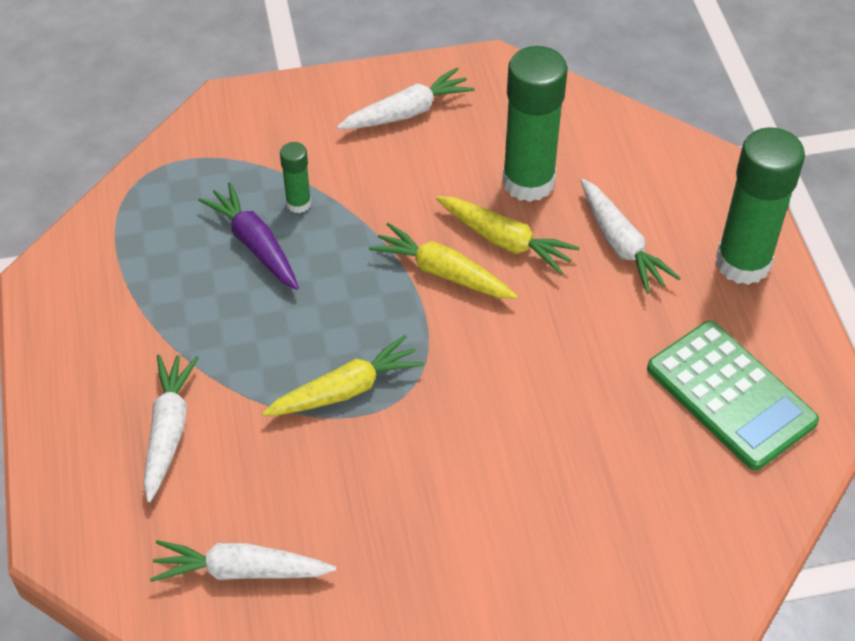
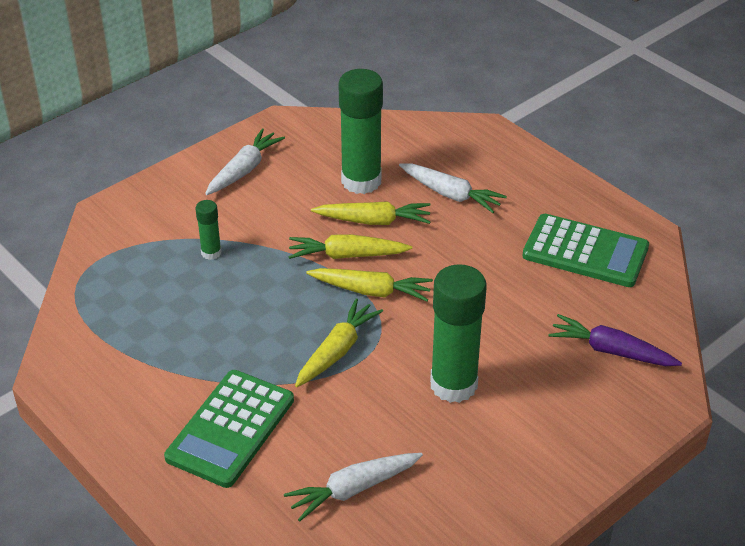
camera: 30 degrees left, 10 degrees down
white carrot [143,355,199,502] -> green calculator [164,370,294,488]
purple carrot [198,182,299,290] -> purple carrot moved to [548,314,682,366]
green glue stick [716,127,805,285] -> green glue stick moved to [430,264,487,403]
none -> yellow carrot [306,268,433,302]

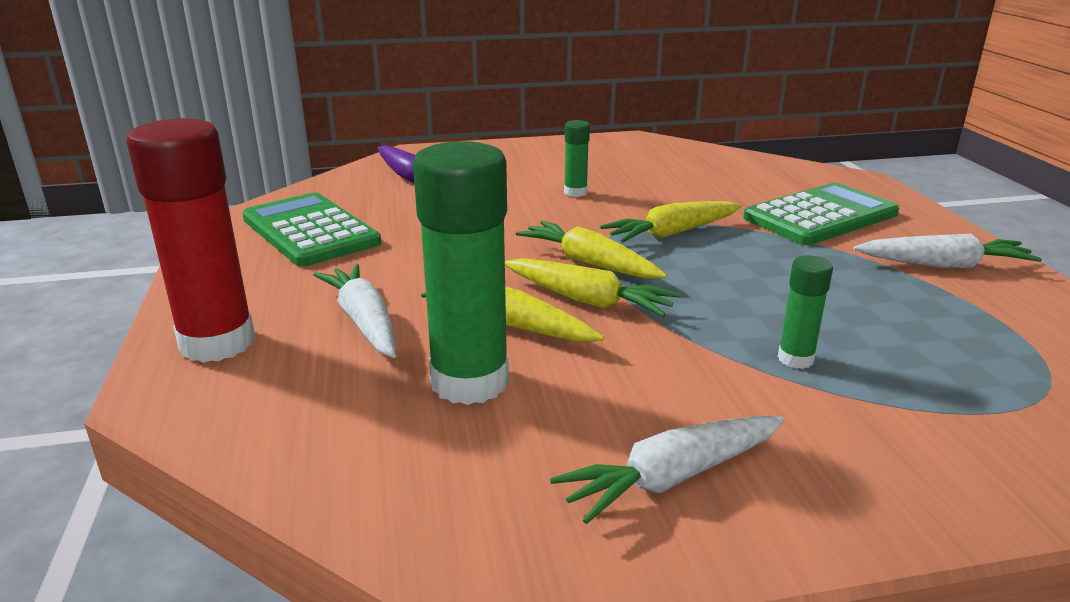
camera: 150 degrees left, 15 degrees down
white carrot [284,453,423,522] -> white carrot moved to [854,234,1042,268]
green glue stick [430,264,487,403] -> green glue stick [564,120,590,197], size x0.47
none -> red glue stick [126,118,255,363]

